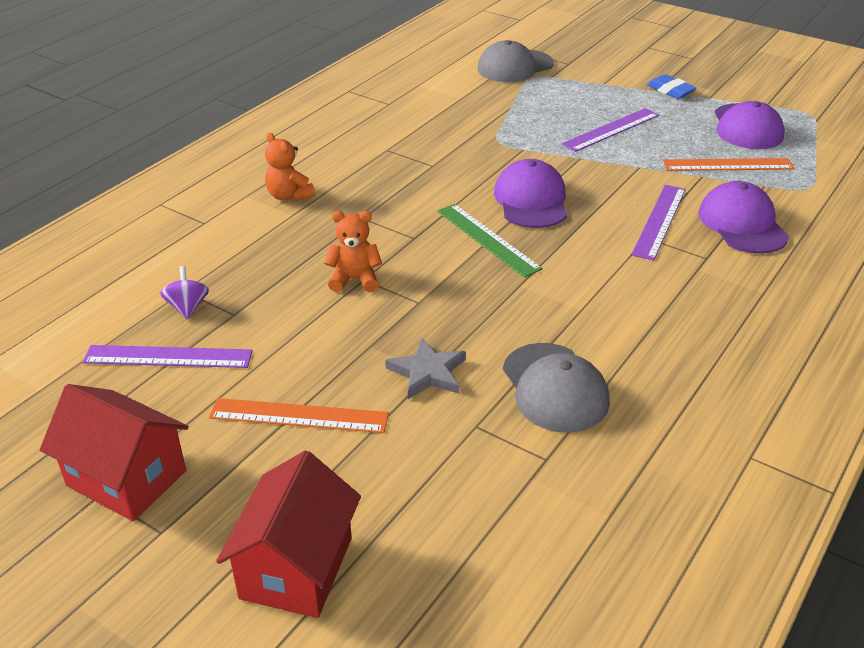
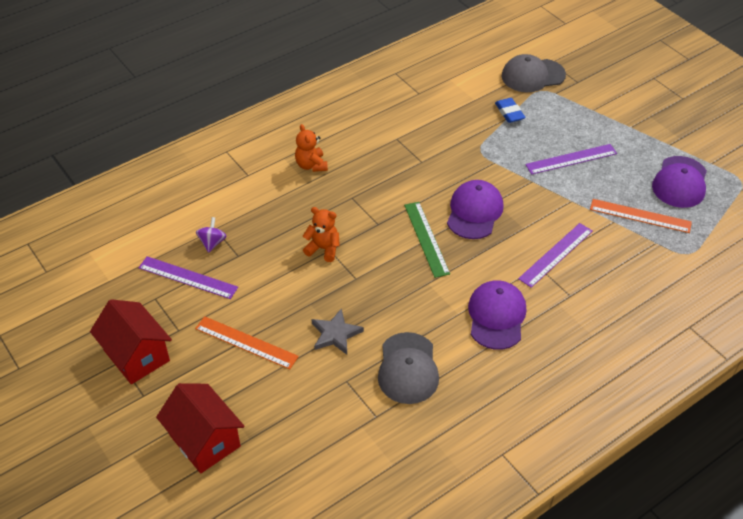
camera: 20 degrees right, 10 degrees up
red house [216,450,361,618] -> red house turned 75 degrees counterclockwise [156,383,244,474]
blue eraser [647,74,697,99] -> blue eraser moved to [495,98,525,123]
purple cap [698,181,789,254] -> purple cap moved to [468,280,526,350]

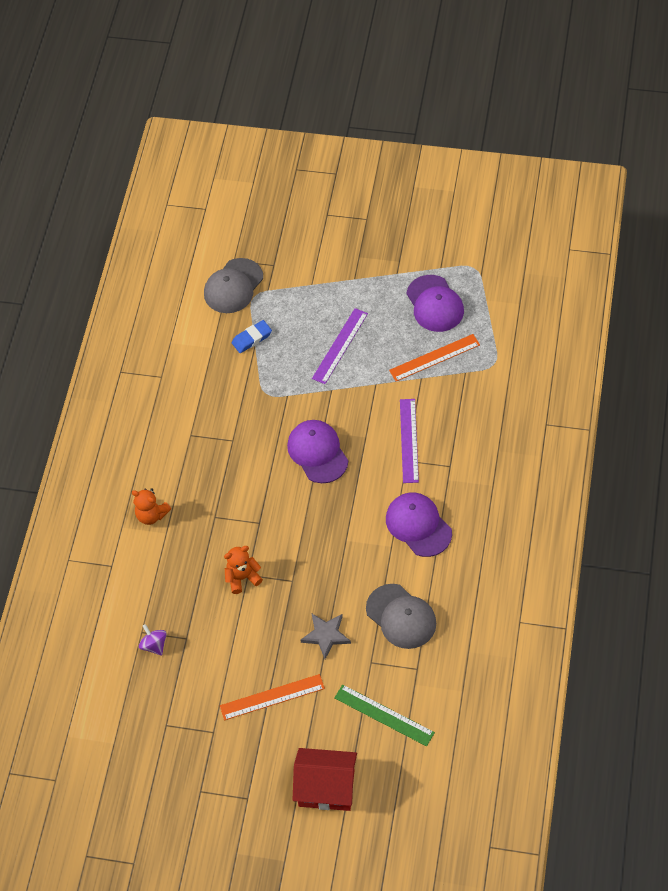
camera: 40 degrees left, 10 degrees up
red house [90,299,172,384] -> none
purple ruler [139,256,238,299] -> none
green ruler [404,202,450,278] -> green ruler moved to [334,684,435,746]
blue eraser [495,98,525,123] -> blue eraser turned 60 degrees counterclockwise [232,320,272,353]

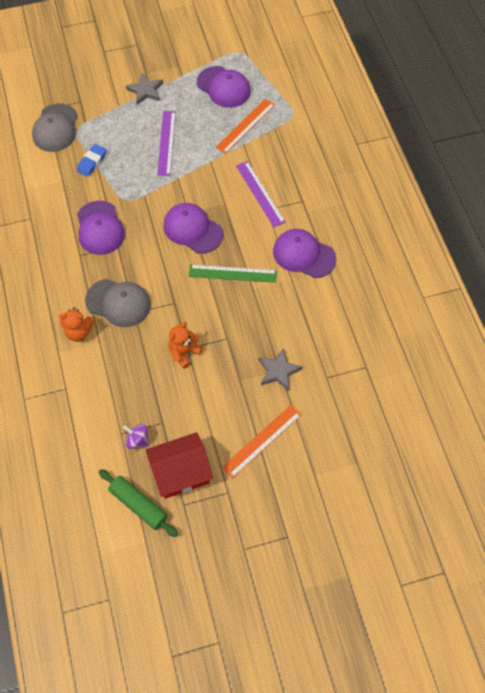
camera: 30 degrees left, 5 degrees up
red house [293,748,357,811] -> red house moved to [146,432,213,499]
green ruler [334,684,435,746] -> green ruler moved to [189,265,277,283]
grey cap [366,584,436,649] -> grey cap moved to [85,279,151,327]
none -> purple cap [77,200,125,255]
none -> green rolling pin [99,469,178,537]
none -> grey star [126,73,163,105]

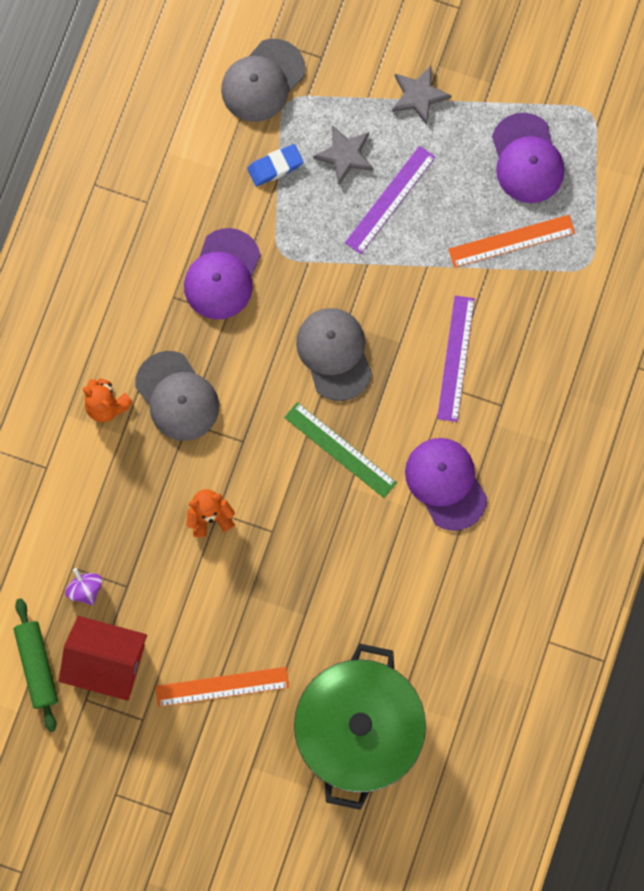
camera: 35 degrees right, 15 degrees up
purple cap [164,203,223,253] -> grey cap [296,308,372,401]
grey star [258,348,303,391] -> grey star moved to [313,125,373,185]
none -> green pot [294,643,426,810]

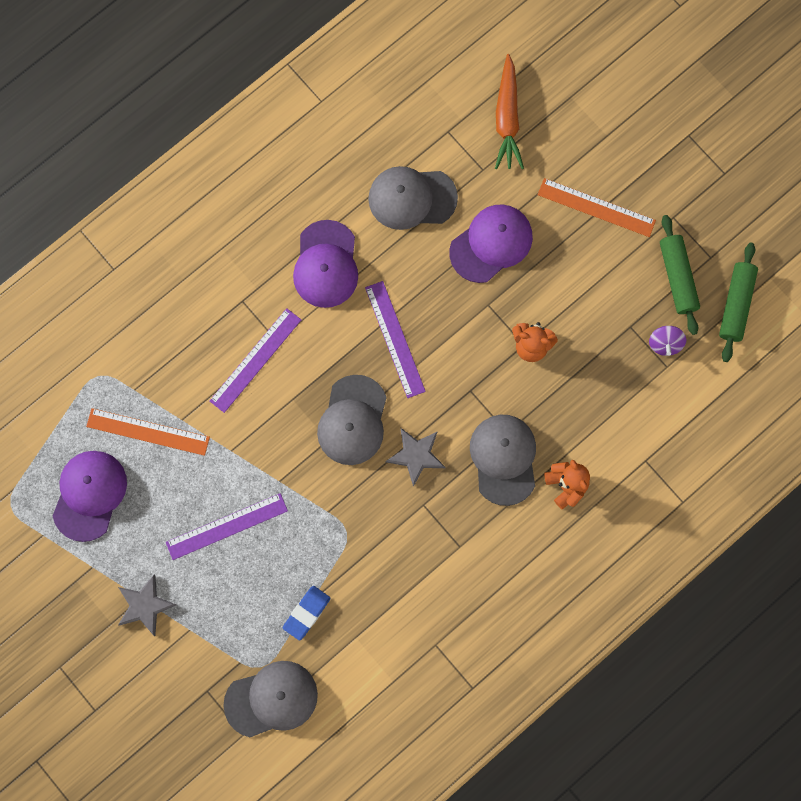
camera: 150 degrees left, 0 degrees up
red house [59,616,147,701] -> green rolling pin [660,215,700,335]
purple cap [184,228,261,319] -> purple cap moved to [449,204,533,283]
blue eraser [247,144,303,186] -> blue eraser turned 60 degrees counterclockwise [283,586,331,641]
green ruler [284,402,397,498] -> purple ruler [365,281,426,398]
green pot [294,643,426,810] -> orange carrot [495,54,524,169]
grey star [313,125,373,185] -> grey star moved to [386,428,446,487]
none -> grey cap [368,166,458,230]

